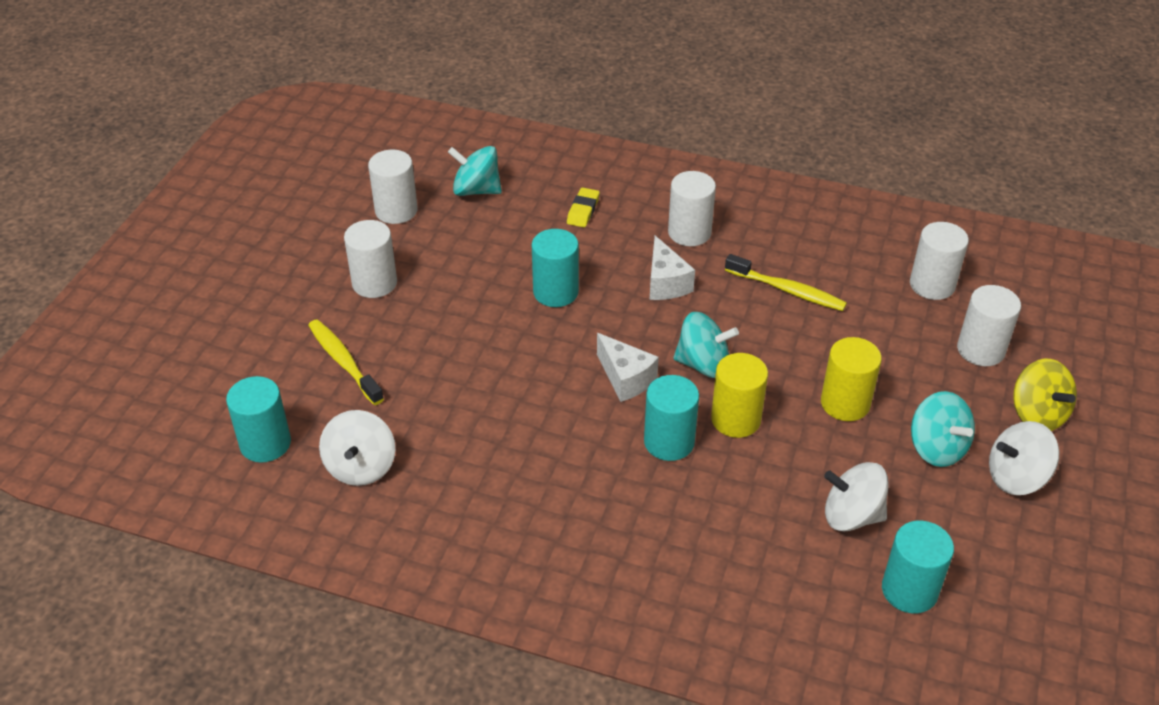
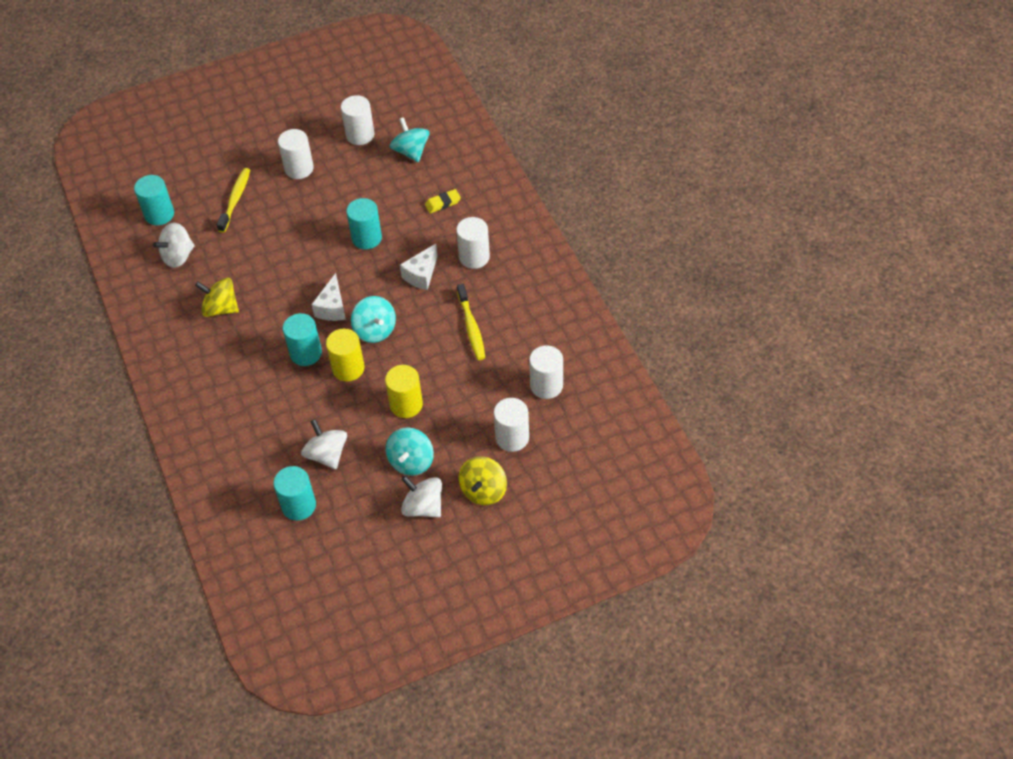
camera: 50 degrees right, 10 degrees up
none -> yellow spinning top [195,278,239,317]

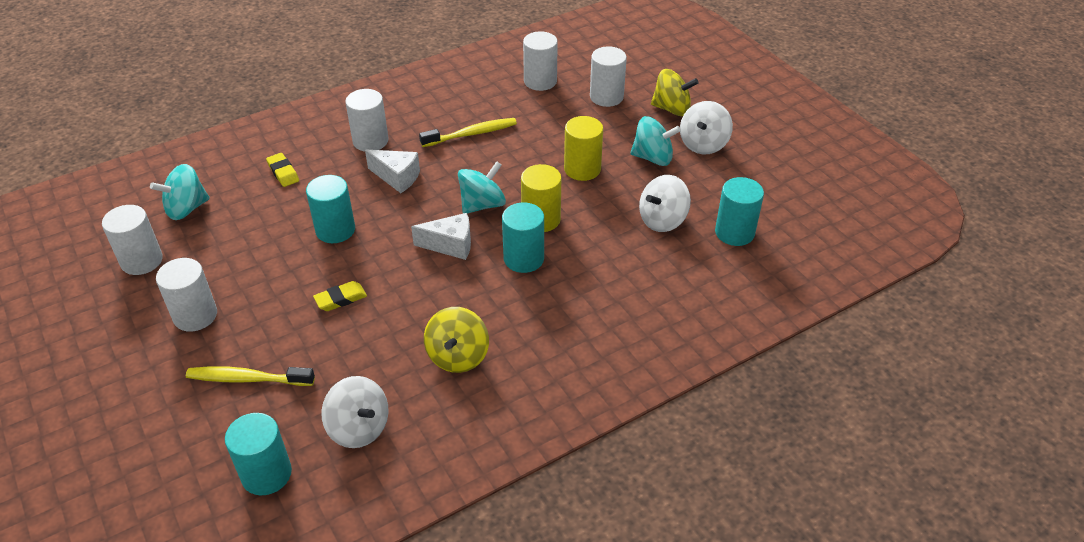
camera: 100 degrees left, 10 degrees down
none -> yellow eraser [313,281,367,311]

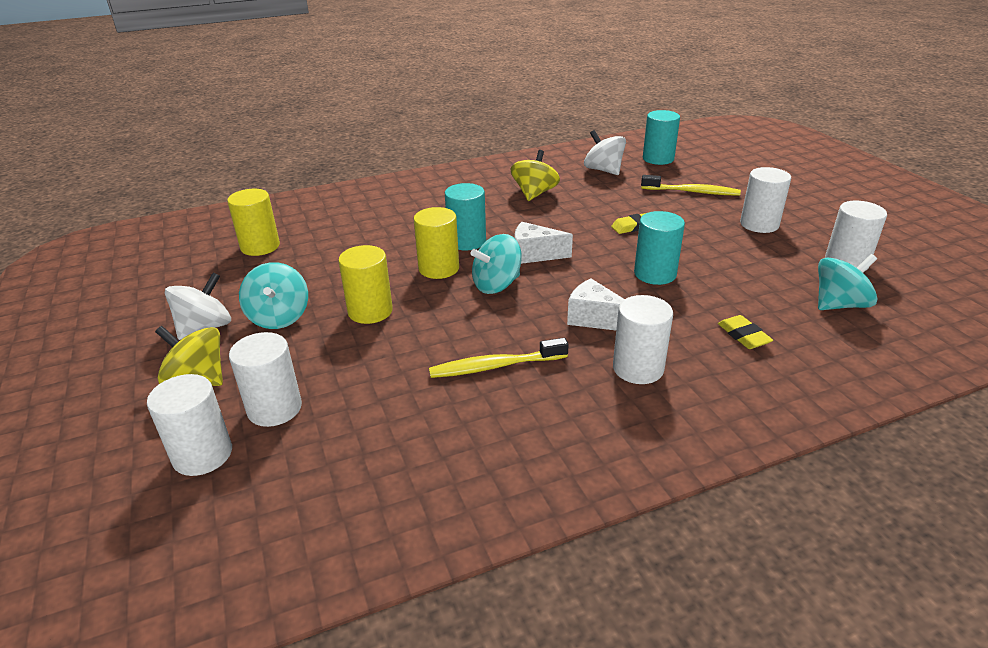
camera: 170 degrees left, 10 degrees down
white cylinder [523,32,558,91] -> white cylinder moved to [147,374,232,476]
turquoise spinning top [630,116,681,166] -> turquoise spinning top turned 120 degrees counterclockwise [239,262,308,329]
white spinning top [639,175,691,232] -> none
turquoise cylinder [715,177,764,246] -> yellow cylinder [227,189,280,256]

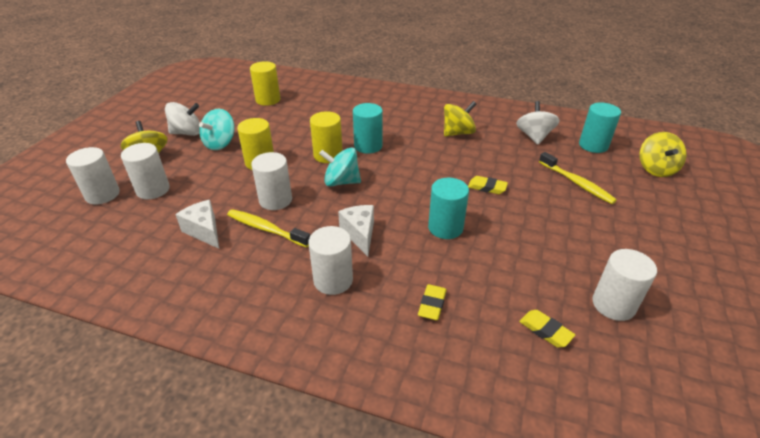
camera: 40 degrees right, 5 degrees up
white cheese [515,222,573,264] -> white cheese moved to [175,200,219,249]
white cylinder [740,167,791,233] -> white cylinder moved to [251,152,292,210]
turquoise spinning top [818,254,878,310] -> yellow eraser [519,310,575,348]
none -> yellow spinning top [639,132,687,177]

